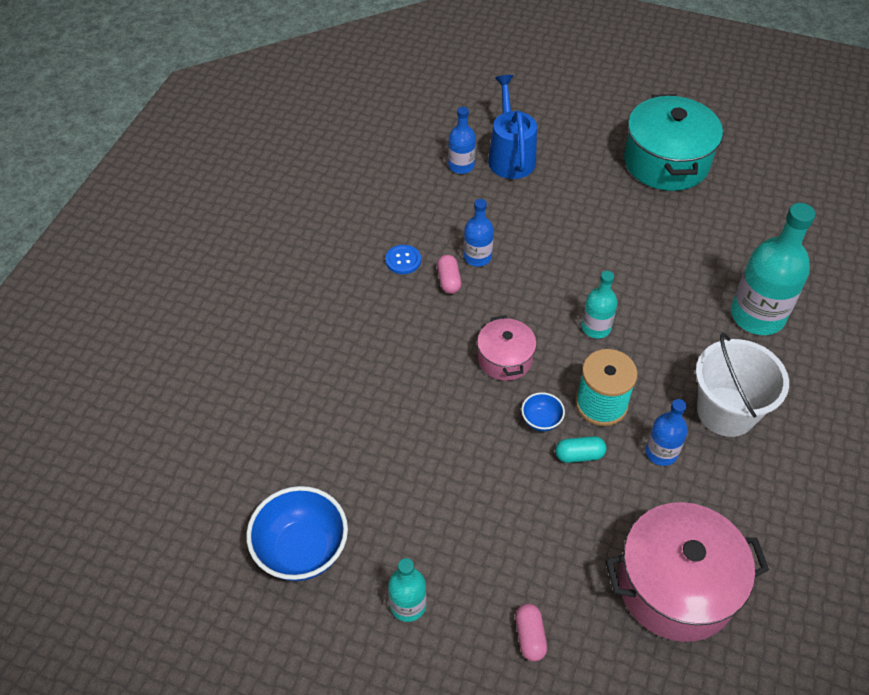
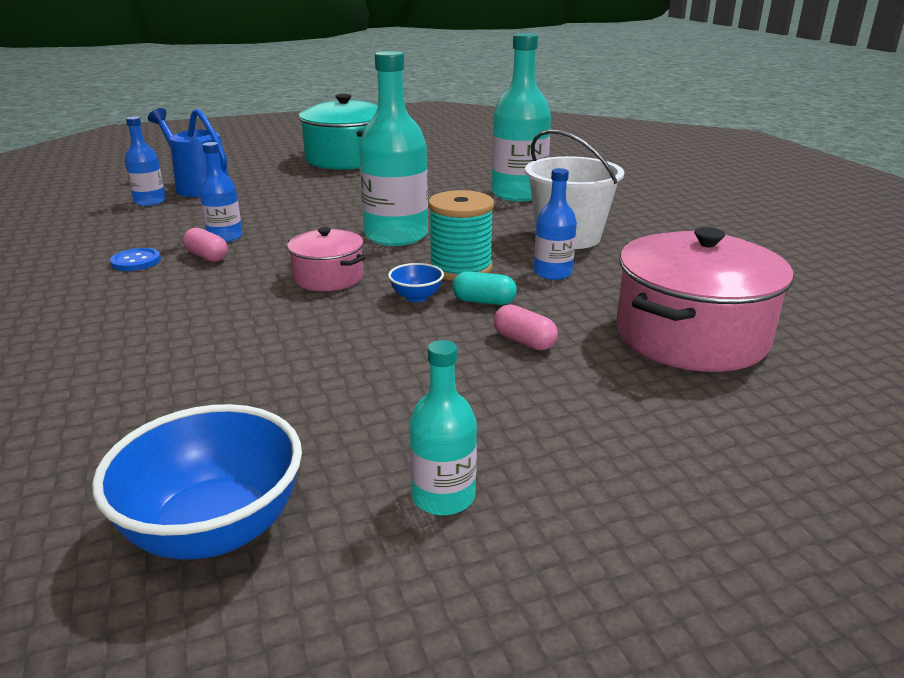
camera: 40 degrees left, 25 degrees down
pink capsule [515,604,547,662] -> pink capsule moved to [494,304,558,350]
turquoise capsule [555,436,607,463] -> turquoise capsule turned 60 degrees clockwise [452,271,517,305]
turquoise bottle [581,271,617,339] -> turquoise bottle [359,51,428,246], size x1.85

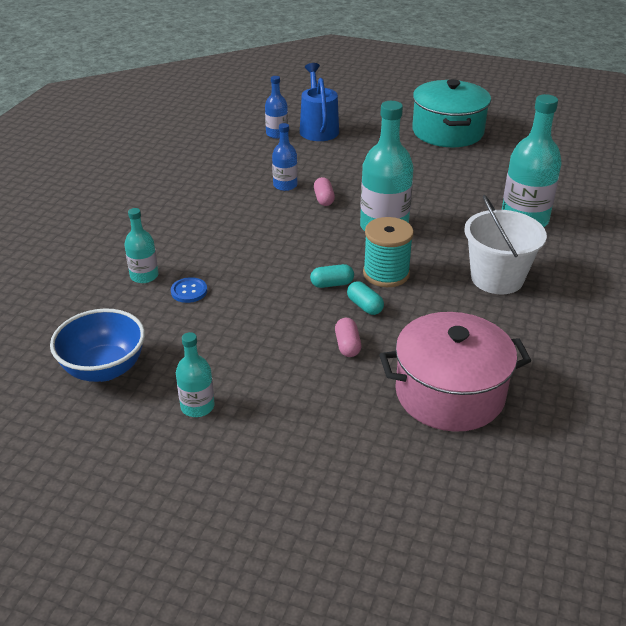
camera: 40 degrees right, 10 degrees up
blue button [110,248,161,271] -> blue button moved to [171,277,207,303]
pink capsule [183,228,228,262] -> pink capsule moved to [314,177,335,206]
pink pot [287,227,366,291] -> none
blue bowl [388,263,444,302] -> turquoise capsule [310,264,354,288]
blue bottle [534,168,577,280] -> none
none -> turquoise bottle [125,208,158,283]

